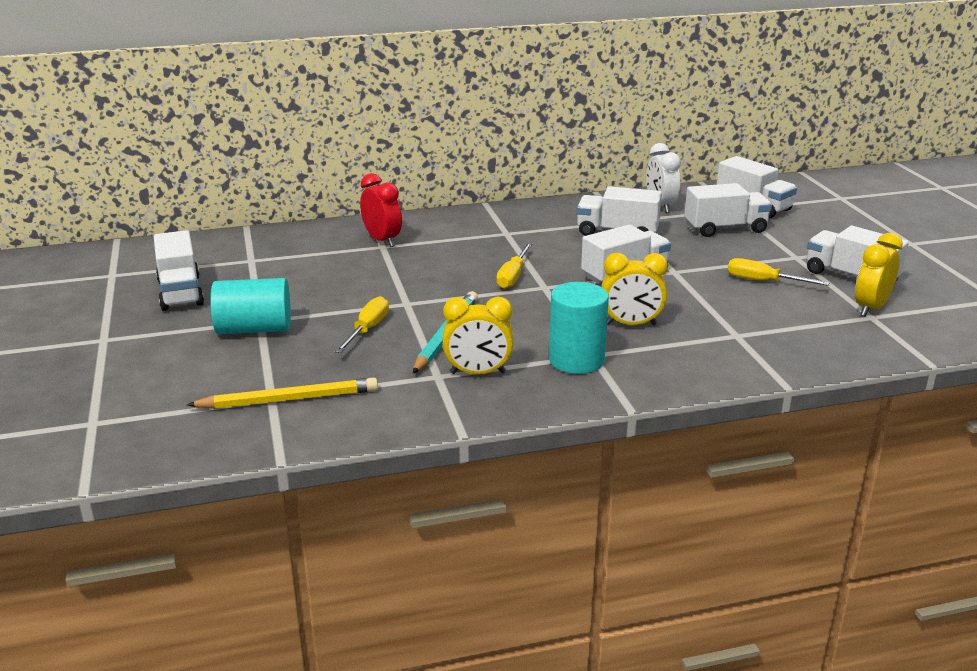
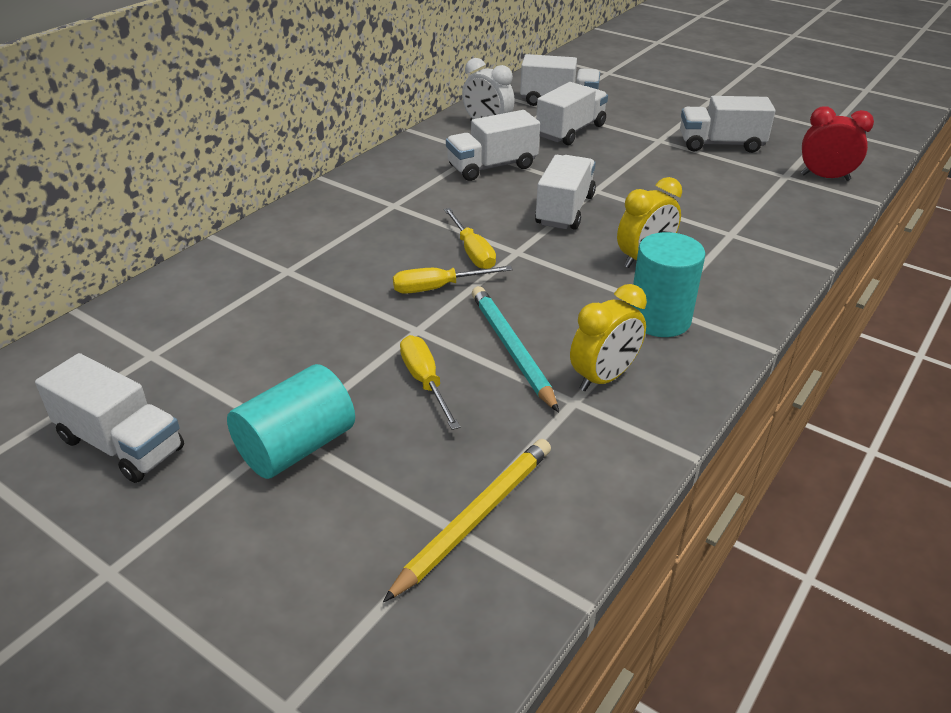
camera: 40 degrees left, 10 degrees up
red clock [360,173,402,247] -> red clock moved to [801,106,874,181]
yellow screwdriver [728,258,829,286] -> yellow screwdriver moved to [393,265,513,294]
yellow clock [855,233,903,316] -> none

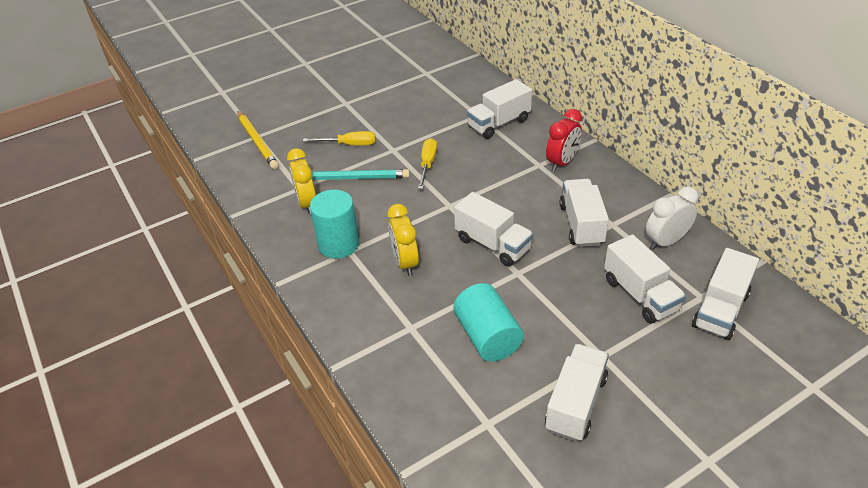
camera: 115 degrees right, 5 degrees up
white truck [35,353,184,483] -> white truck moved to [467,79,532,139]
turquoise cylinder [227,364,355,479] -> turquoise cylinder moved to [453,283,524,362]
yellow screwdriver [444,208,496,269] -> none
red clock [801,106,874,181] -> red clock moved to [546,109,582,172]

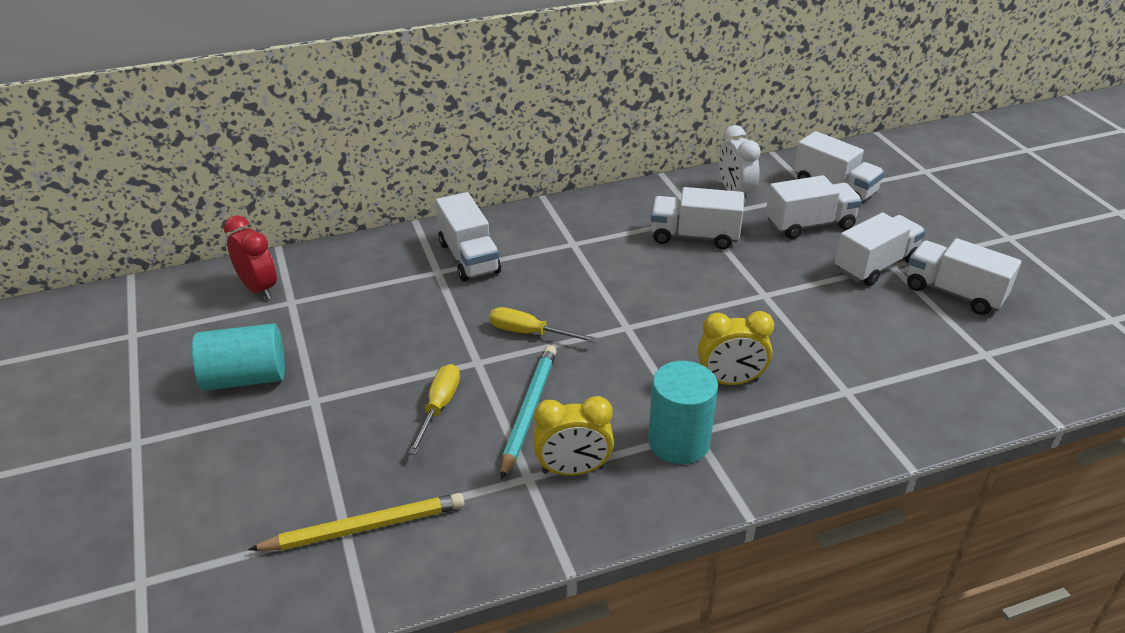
camera: 80 degrees left, 5 degrees down
turquoise cylinder [453,283,524,362] -> turquoise cylinder moved to [192,323,285,391]
white truck [454,192,533,267] -> white truck moved to [835,213,926,286]
red clock [546,109,582,172] -> red clock moved to [224,215,277,300]

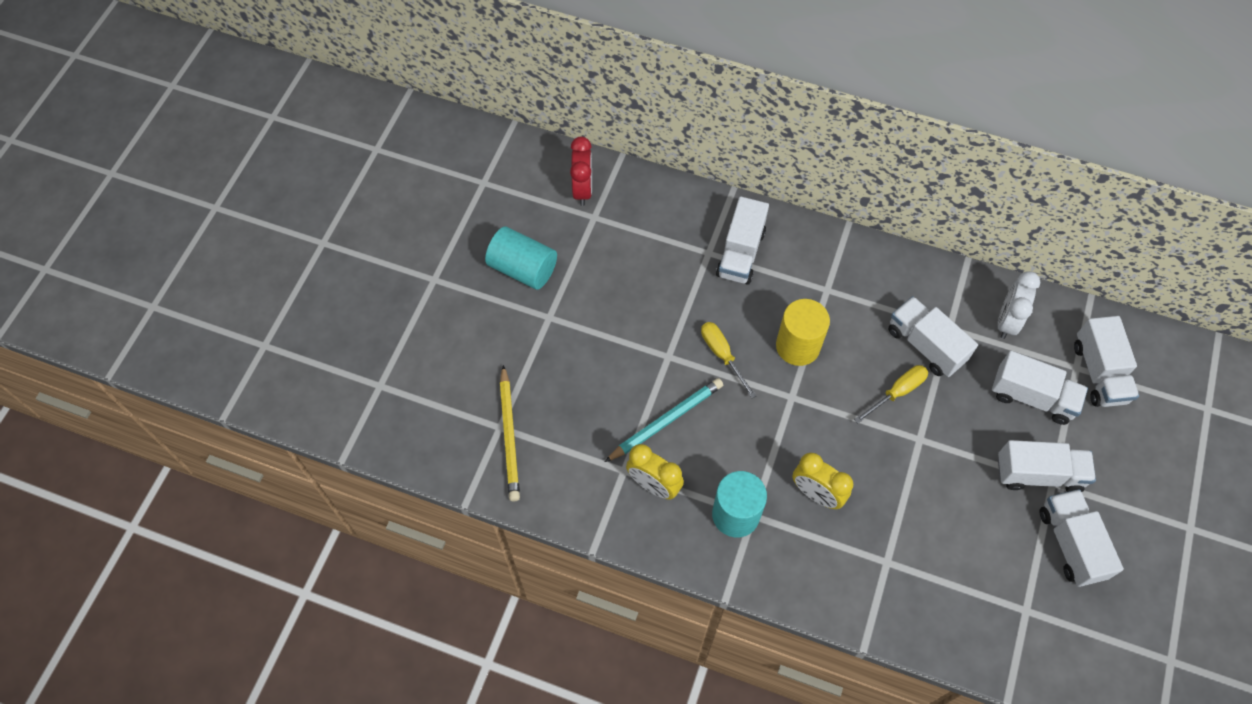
camera: 40 degrees right, 25 degrees up
yellow pencil [248,493,465,551] -> yellow pencil turned 60 degrees clockwise [500,365,520,501]
yellow screwdriver [408,364,460,455] -> yellow screwdriver moved to [854,365,928,423]
none -> yellow cylinder [776,299,830,366]

